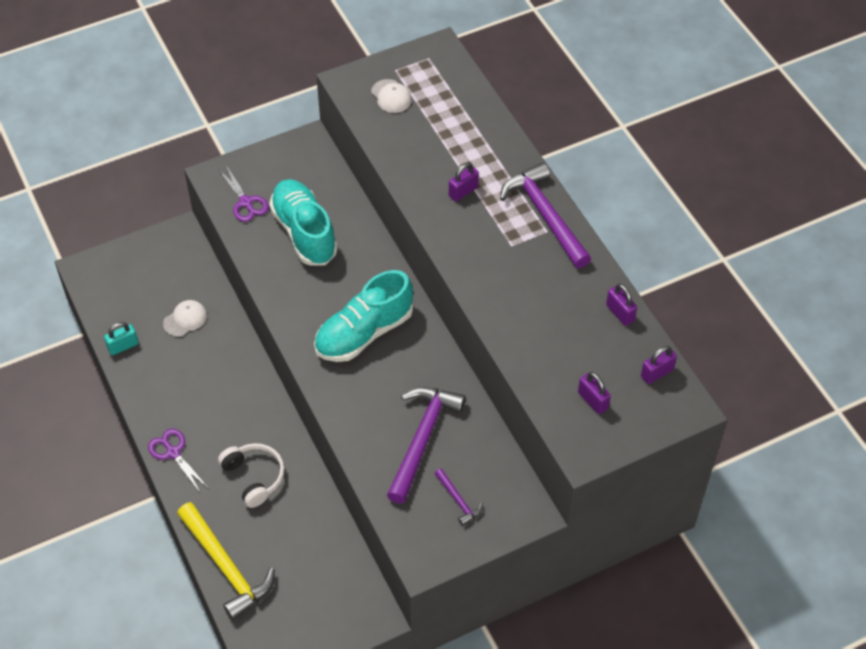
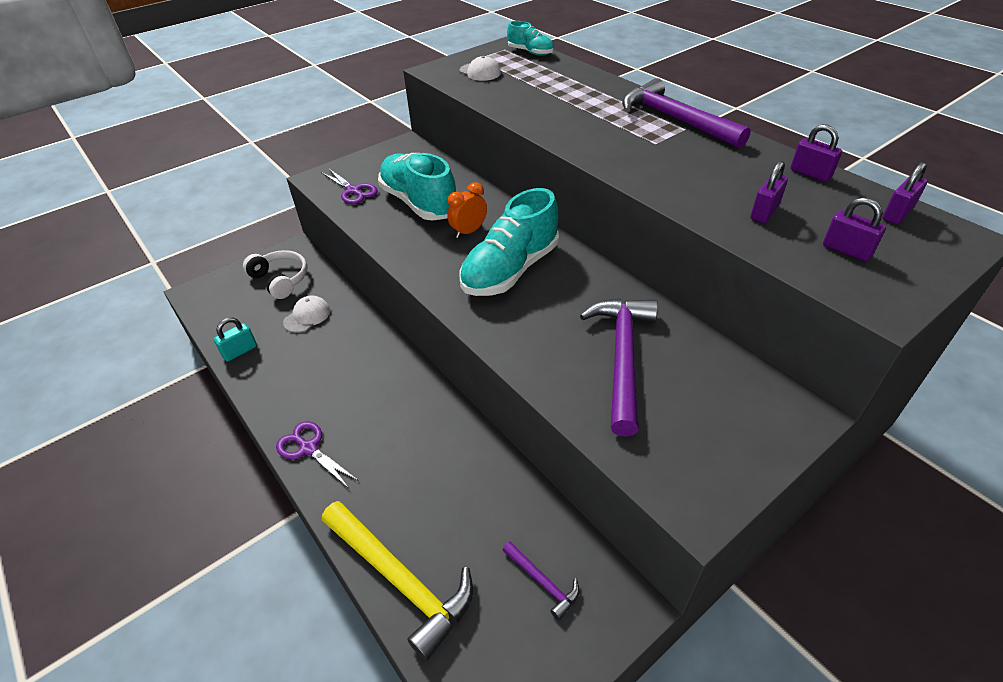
camera: 10 degrees left, 10 degrees down
white headphones [218,443,285,508] -> white headphones moved to [243,250,308,299]
purple hammer [435,468,483,526] -> purple hammer moved to [502,541,579,620]
purple padlock [449,163,479,202] -> purple padlock moved to [751,161,788,223]
none -> orange clock [447,182,487,238]
none -> turquoise shoe [507,21,554,56]

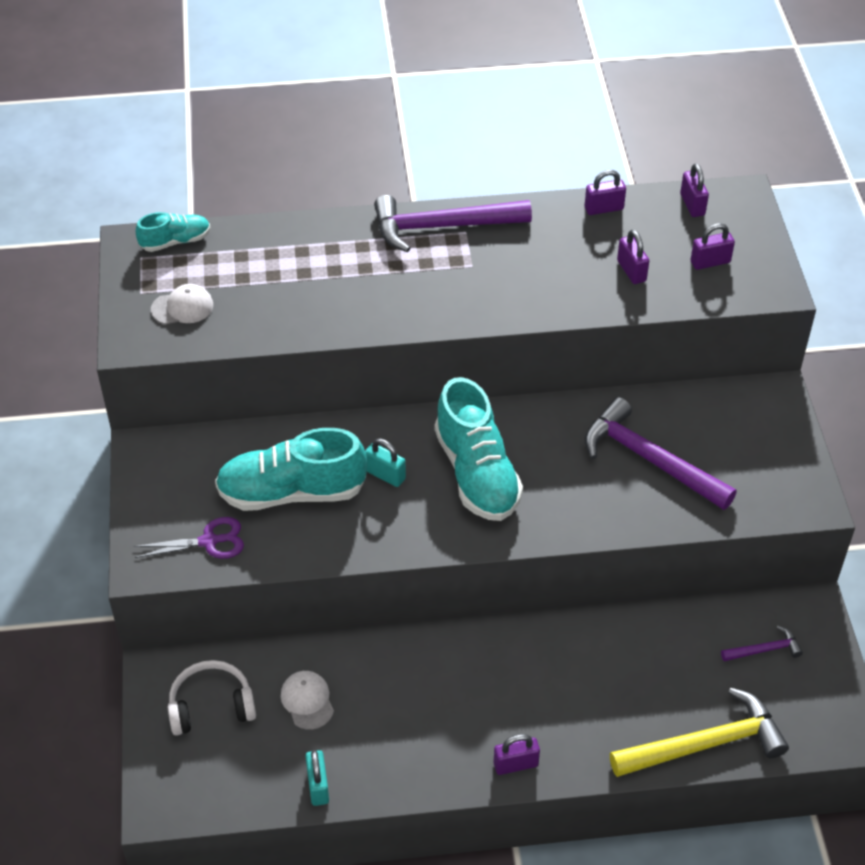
camera: 60 degrees left, 5 degrees up
purple scissors [276,421,359,488] -> purple padlock [493,734,540,775]
orange clock [447,182,487,238] -> turquoise padlock [365,439,406,487]

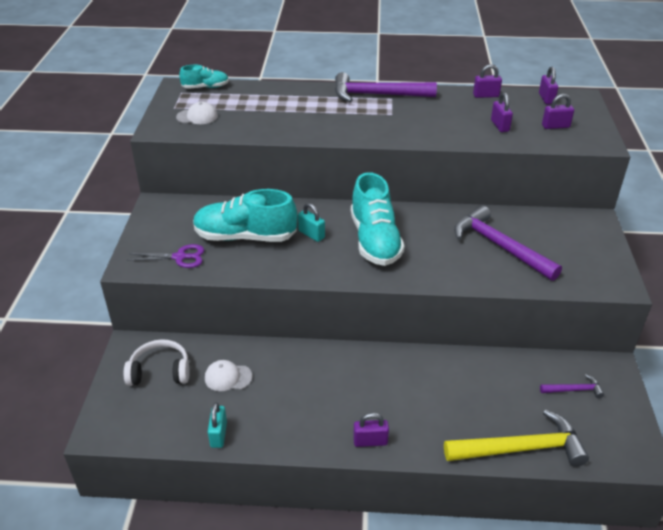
camera: 10 degrees right, 10 degrees down
white cap [281,671,334,730] -> white cap turned 75 degrees counterclockwise [205,360,252,391]

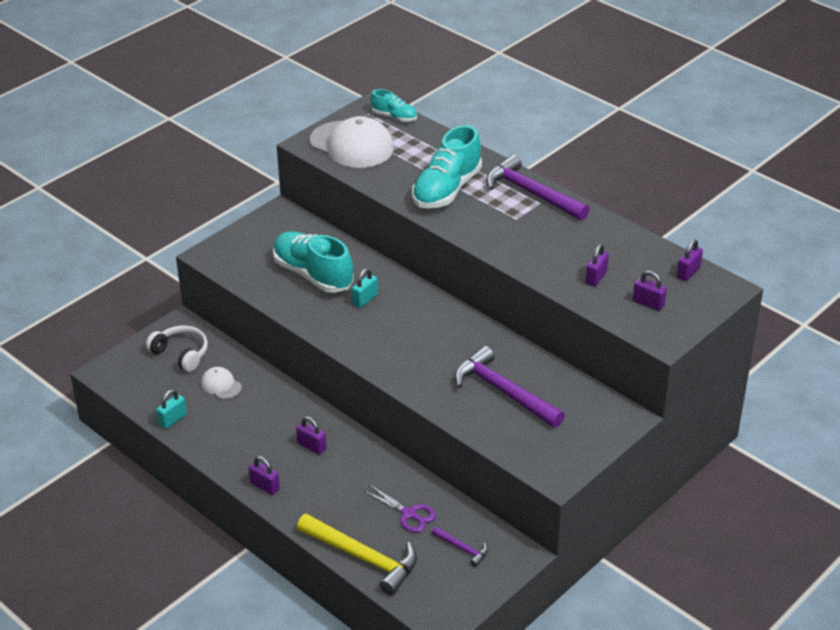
camera: 40 degrees right, 0 degrees up
purple scissors [127,244,204,268] -> purple scissors moved to [364,485,436,533]
white cap [176,102,218,124] -> white cap [310,116,394,168], size x2.10
turquoise padlock [298,203,325,242] -> turquoise padlock turned 45 degrees clockwise [352,268,378,308]
turquoise shoe [351,172,405,266] -> turquoise shoe moved to [412,125,482,208]
purple hammer [454,205,562,281] -> purple hammer turned 45 degrees counterclockwise [455,346,565,428]
purple padlock [473,64,502,98] -> purple padlock moved to [296,416,326,455]

